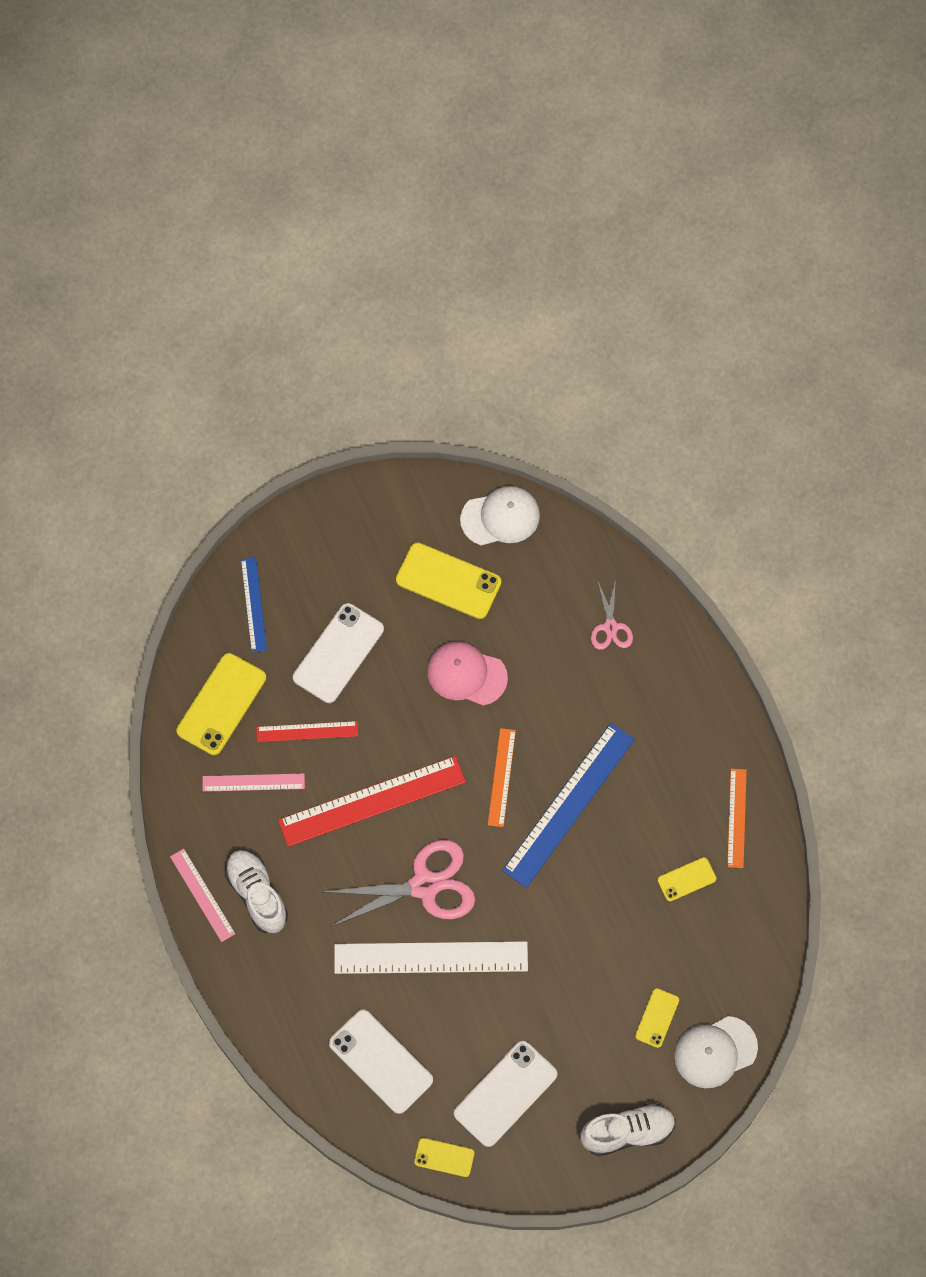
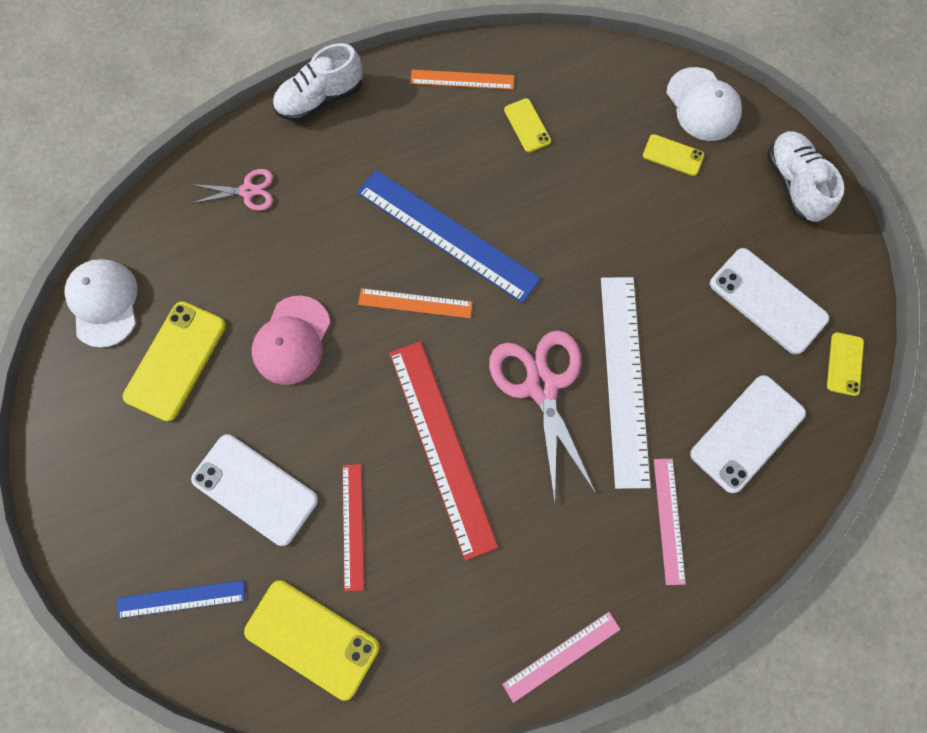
camera: 90 degrees left, 5 degrees up
pink ruler [203,774,305,792] -> pink ruler moved to [654,459,686,585]
white shoe [225,850,288,933] -> white shoe moved to [273,43,363,122]

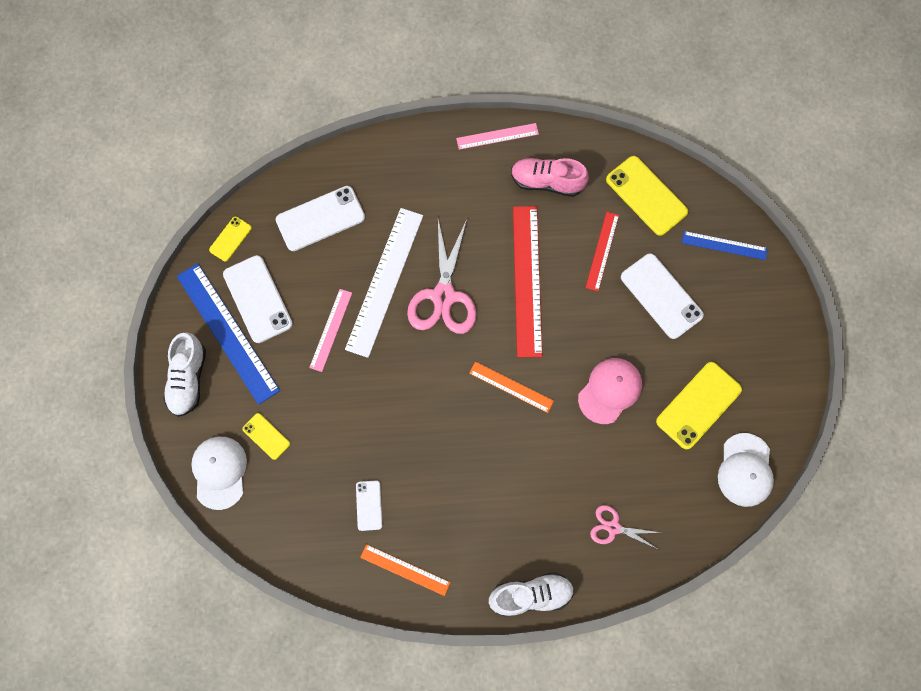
camera: 160 degrees left, 0 degrees up
blue ruler [357,170,541,303] -> blue ruler moved to [177,263,280,405]
yellow phone [504,98,551,152] -> white phone [356,481,382,531]
pink ruler [654,459,686,585] -> pink ruler moved to [309,289,352,372]
none -> pink shoe [511,158,589,197]

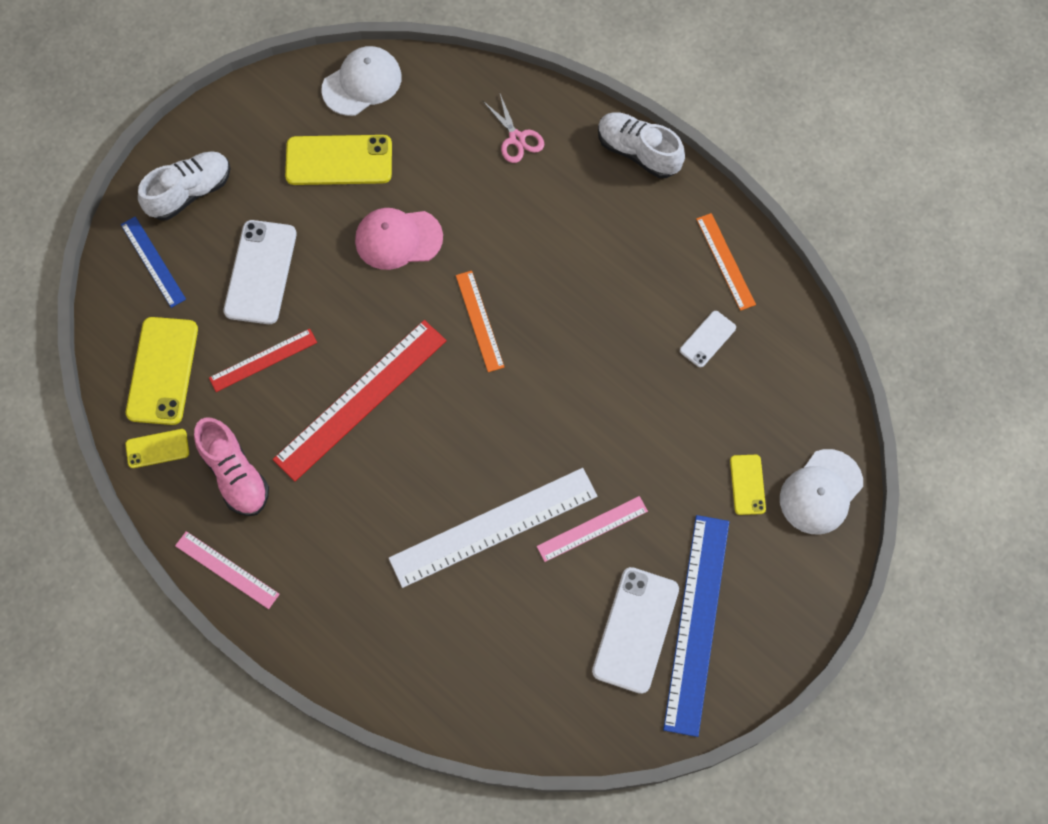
camera: 135 degrees left, 5 degrees down
white shoe [163,332,206,417] -> white shoe moved to [138,151,230,220]
yellow phone [209,216,252,262] -> yellow phone moved to [125,429,189,468]
white phone [276,186,365,251] -> none
pink scissors [407,219,476,334] -> none

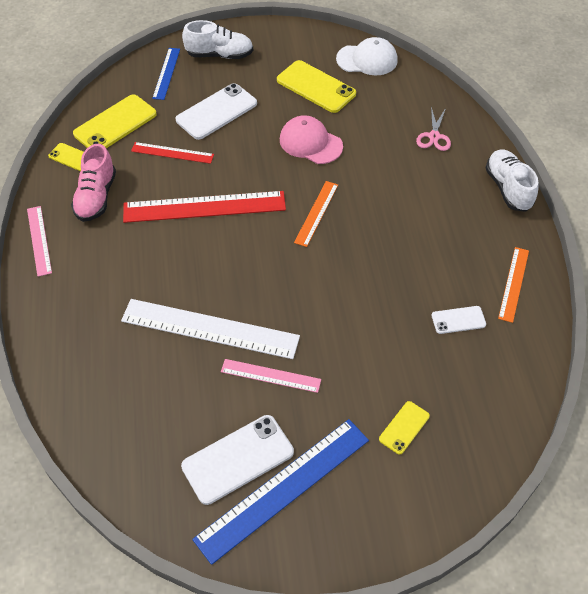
camera: 40 degrees right, 15 degrees down
white cap [780,449,863,535] -> none

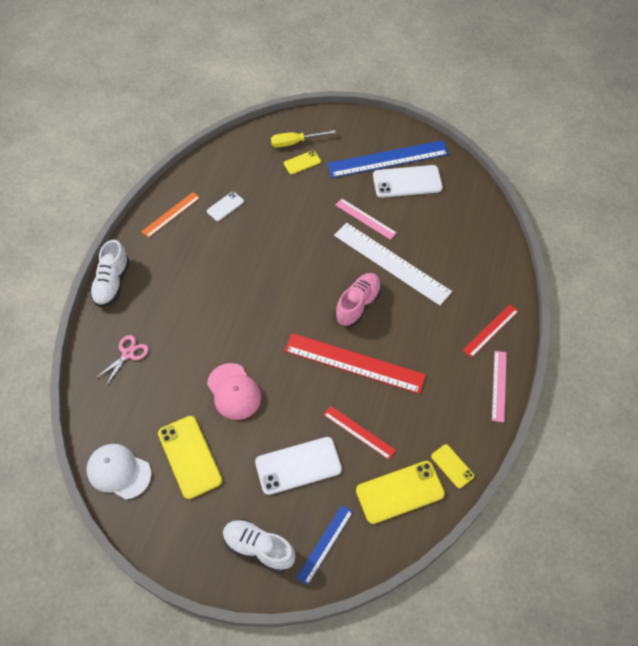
camera: 155 degrees left, 5 degrees up
pink shoe [71,144,116,222] -> pink shoe moved to [335,273,382,327]
orange ruler [294,181,338,247] -> none
white phone [432,306,486,334] -> white phone turned 60 degrees counterclockwise [207,192,244,221]
none -> yellow screwdriver [271,130,336,147]
none -> red ruler [463,304,519,358]

